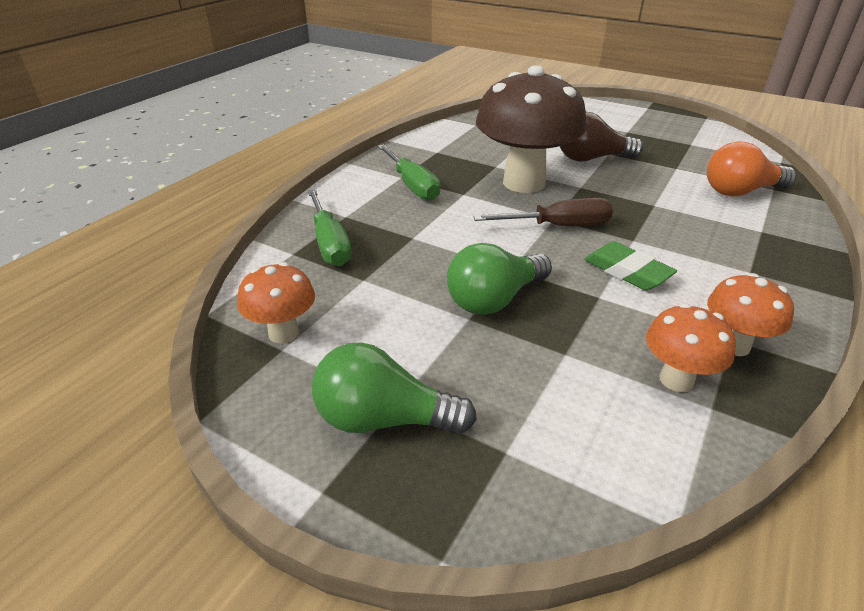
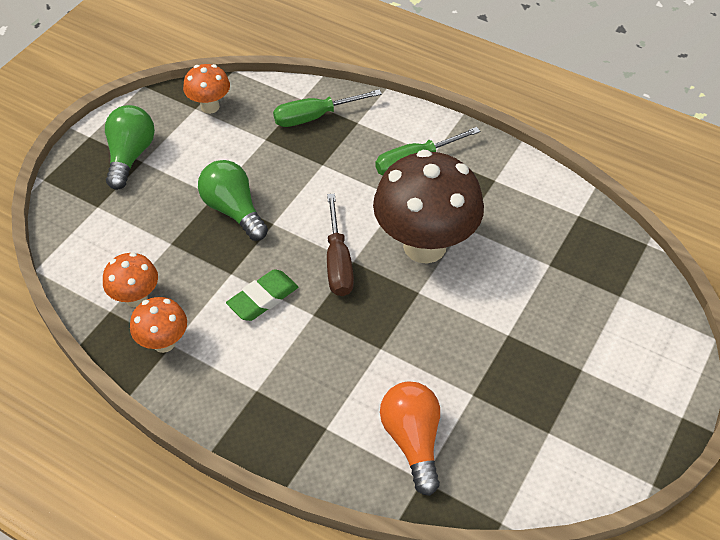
camera: 90 degrees right, 15 degrees up
brown light bulb [560,112,644,162] -> none

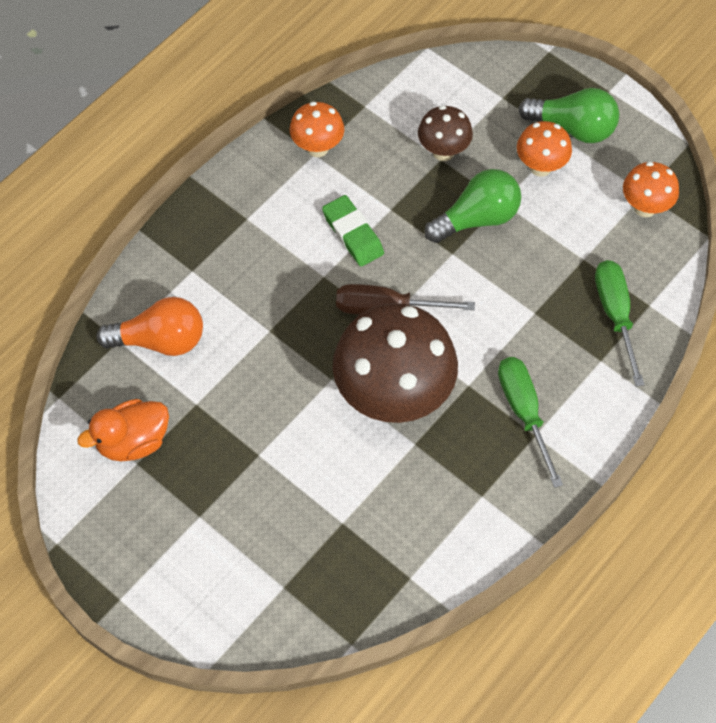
camera: 100 degrees right, 10 degrees up
orange mushroom [103,252,158,308] -> orange mushroom moved to [517,121,572,177]
none -> orange duck [77,399,169,462]
none -> brown mushroom [418,105,473,161]

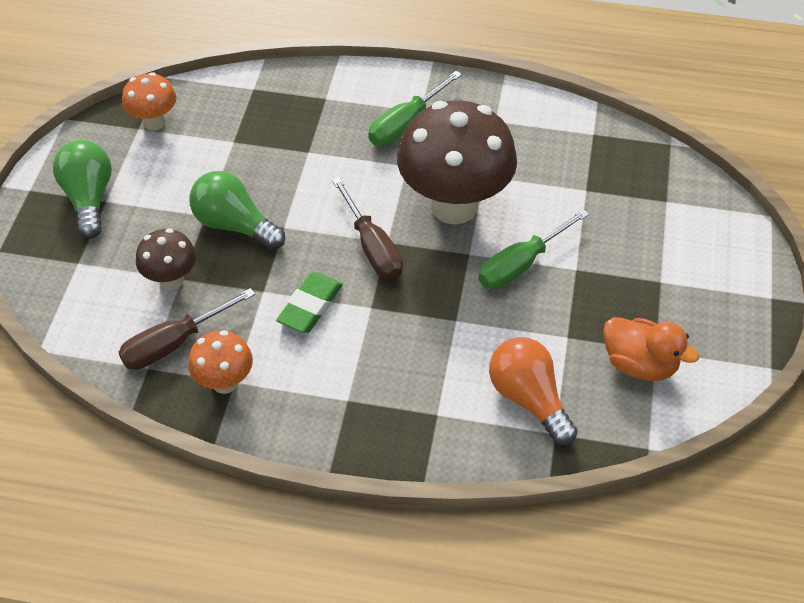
camera: 120 degrees left, 10 degrees down
orange mushroom [517,121,572,177] -> none
green screwdriver [595,260,645,387] -> green screwdriver moved to [478,209,589,289]
none -> brown screwdriver [118,288,255,370]

